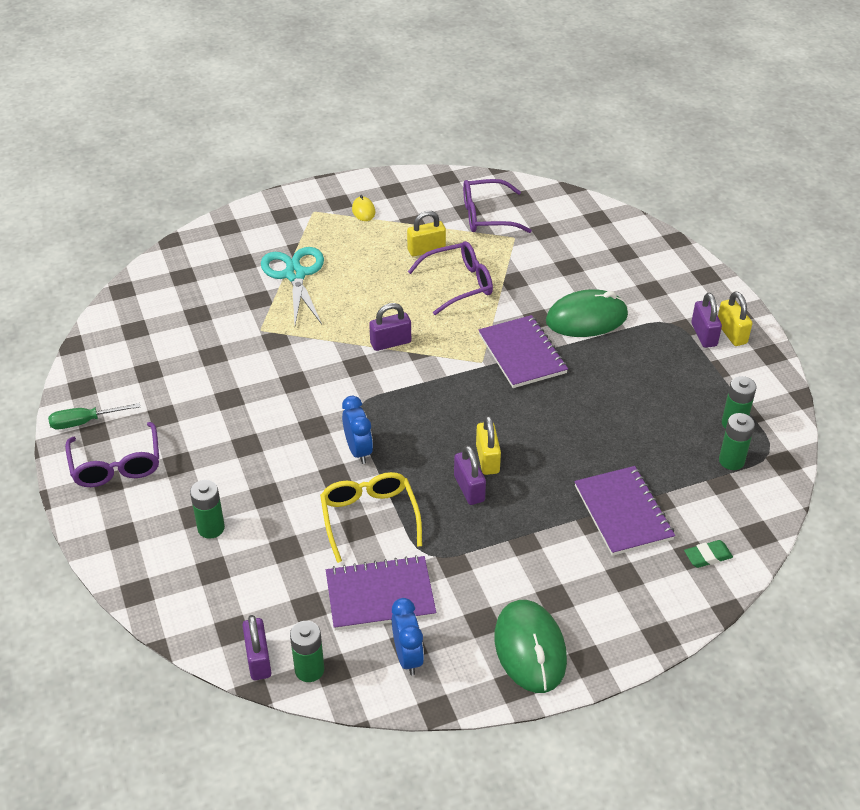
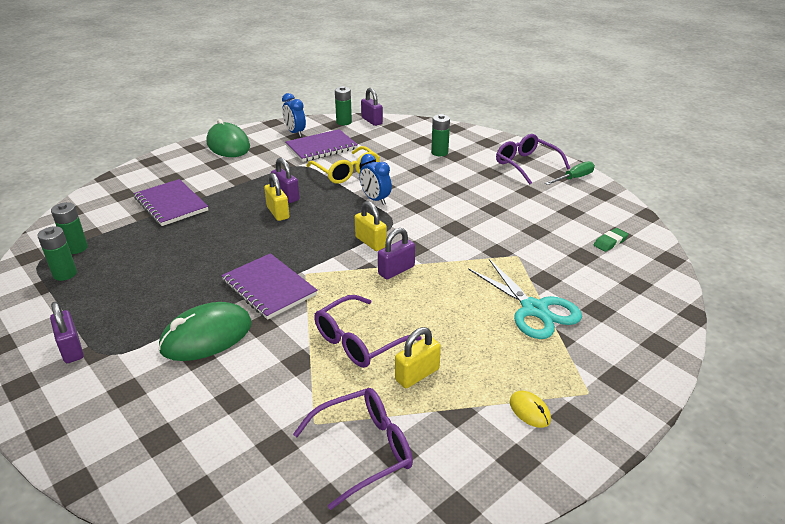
camera: 160 degrees right, 10 degrees down
green eraser [684,540,733,568] -> green eraser moved to [594,228,628,252]
yellow padlock [718,291,753,346] -> yellow padlock moved to [355,201,387,251]

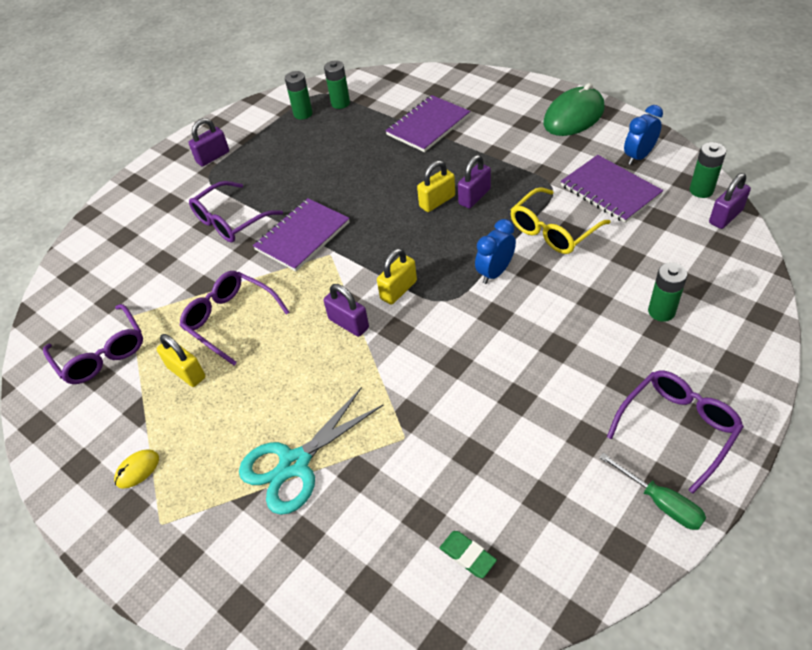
camera: 85 degrees right, 15 degrees up
green mouse [158,302,252,361] -> purple glasses [189,181,283,243]

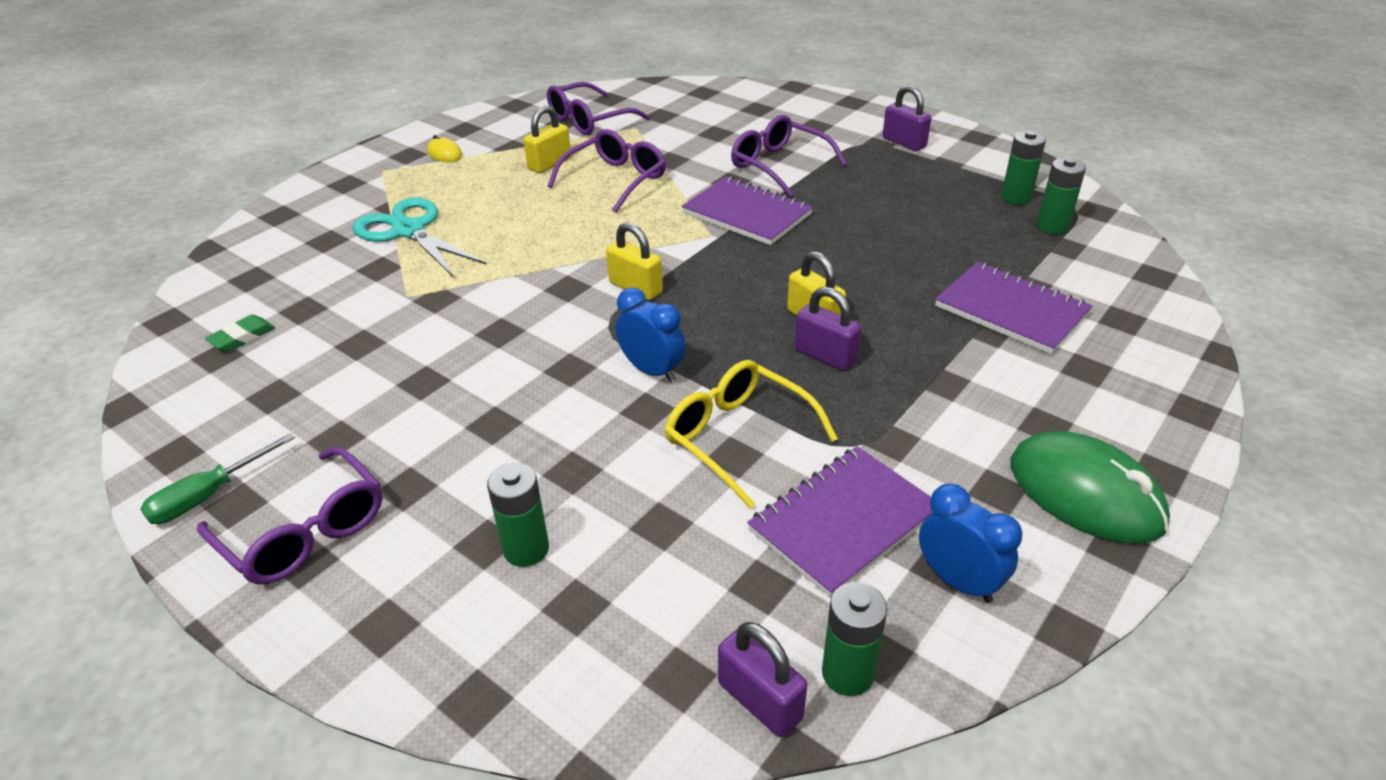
camera: 85 degrees right, 10 degrees down
purple padlock [324,284,369,337] -> none

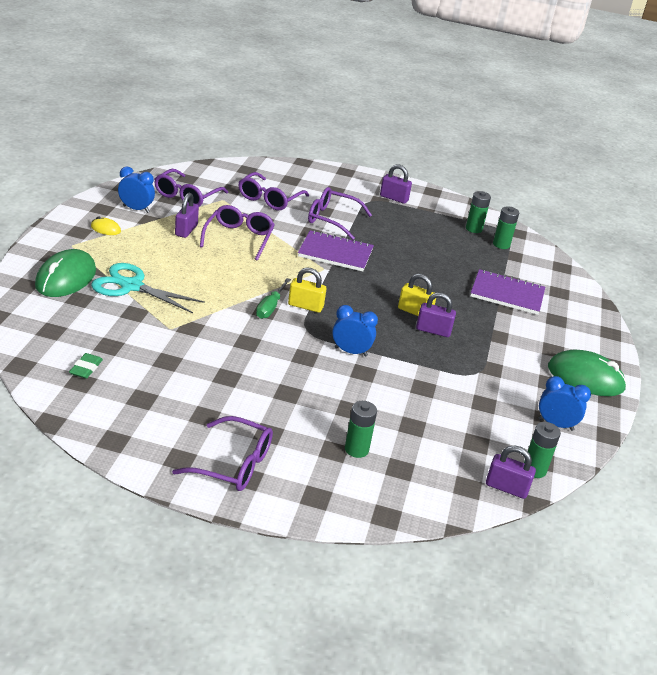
camera: 30 degrees left, 5 degrees down
green screwdriver [140,433,295,524] -> green screwdriver moved to [256,278,291,319]
yellow padlock [524,105,571,173] -> purple padlock [175,193,199,238]
yellow glasses [665,360,838,508] -> none
purple notebook [747,446,932,598] -> none
none -> green mouse [35,249,96,297]
none -> blue clock [118,167,155,213]
none -> purple glasses [238,172,309,210]

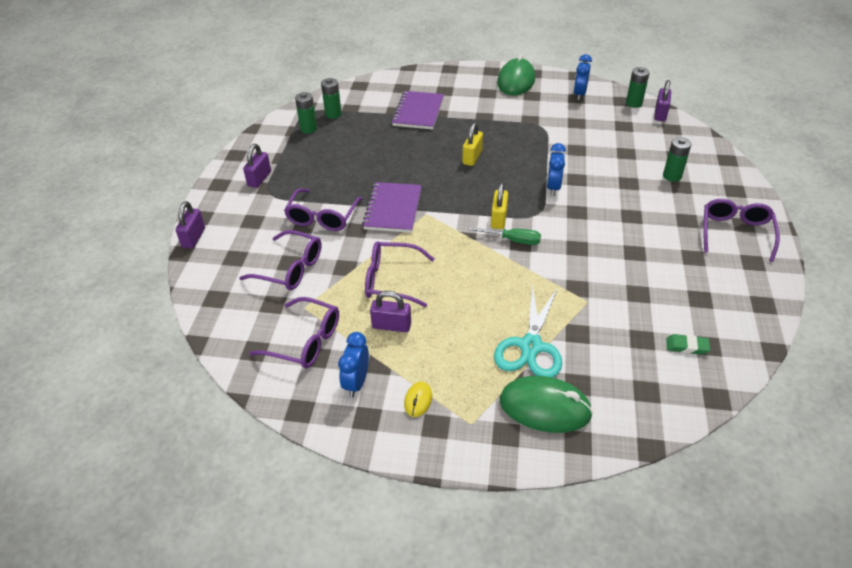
camera: 90 degrees left, 10 degrees up
purple padlock [416,292,456,337] -> purple padlock moved to [176,201,205,249]

